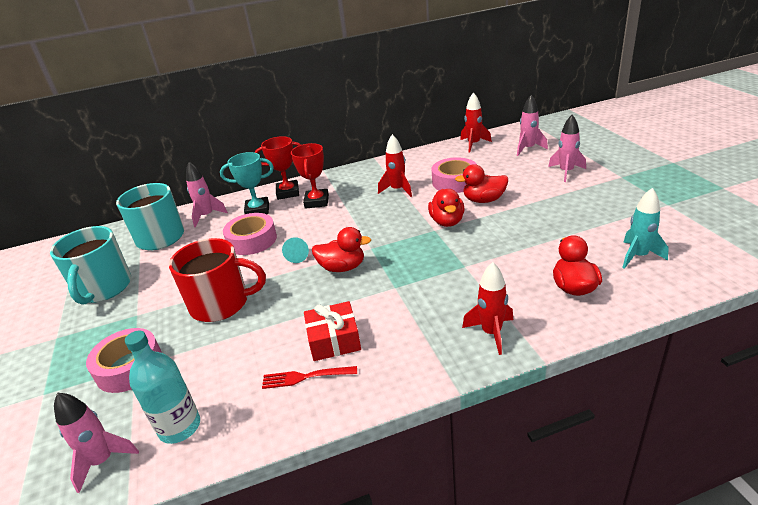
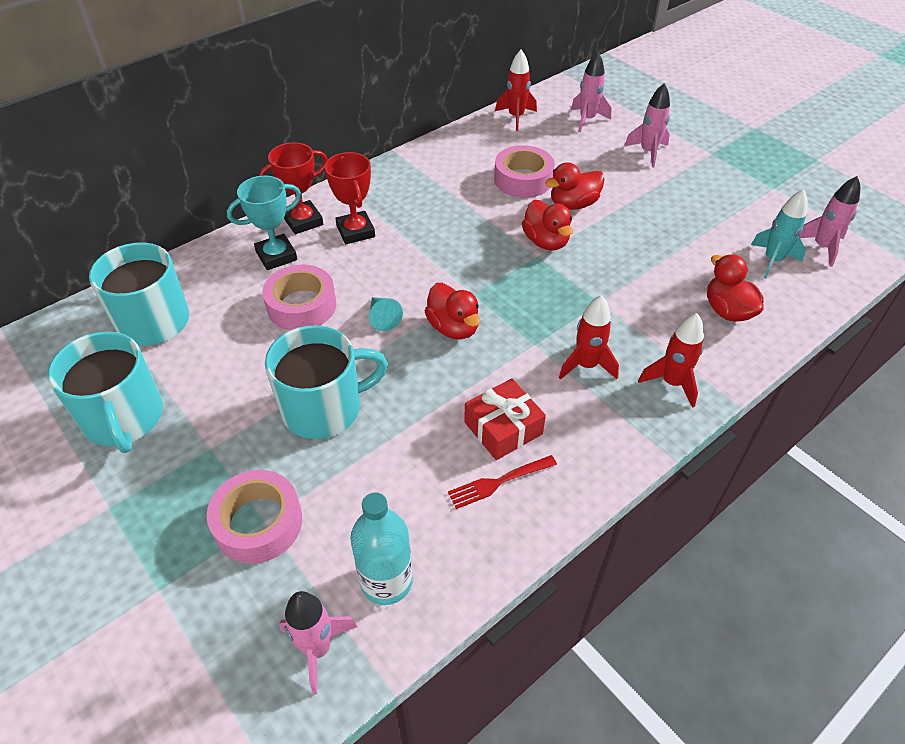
camera: 25 degrees left, 15 degrees up
red mug [169,238,266,322] -> turquoise mug [265,325,388,439]
pink rocket [186,162,228,227] -> pink rocket moved to [799,176,860,267]
red duck [312,227,371,272] -> red duck turned 75 degrees clockwise [425,283,481,339]
red rocket [378,134,412,197] -> red rocket moved to [559,295,619,380]

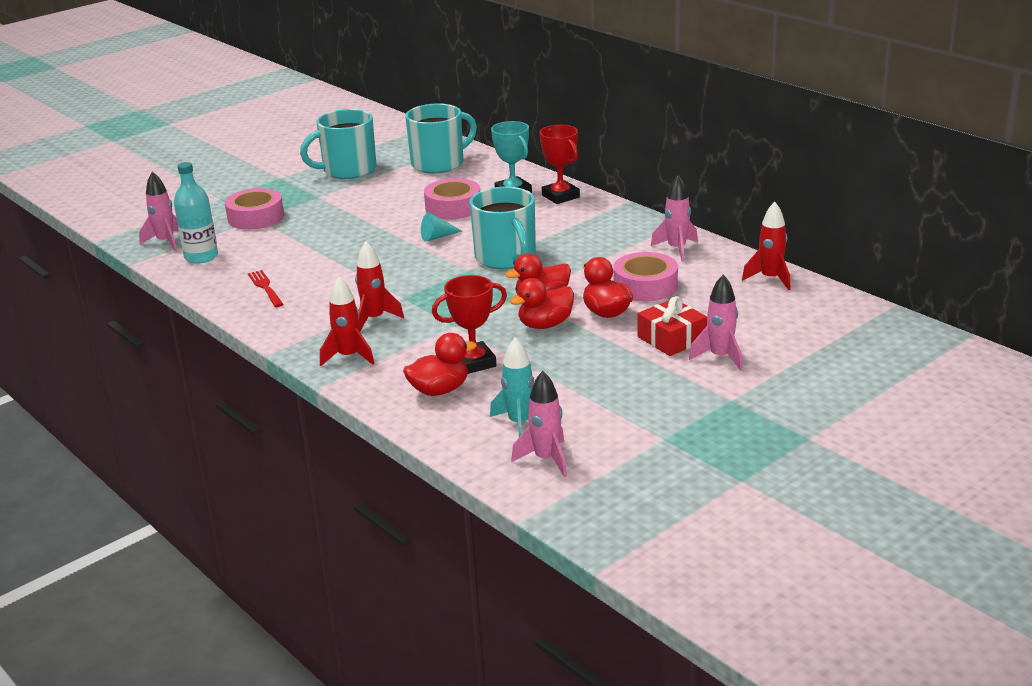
camera: 90 degrees right, 20 degrees down
turquoise mug [265,325,388,439] -> turquoise mug moved to [470,187,536,269]
red trophy [325,152,375,244] -> red trophy moved to [432,275,507,374]
red duck [425,283,481,339] -> red duck moved to [510,278,574,329]
red gift [464,379,546,460] -> red gift moved to [638,296,707,356]
pink rocket [571,52,611,132] -> pink rocket moved to [651,175,698,262]

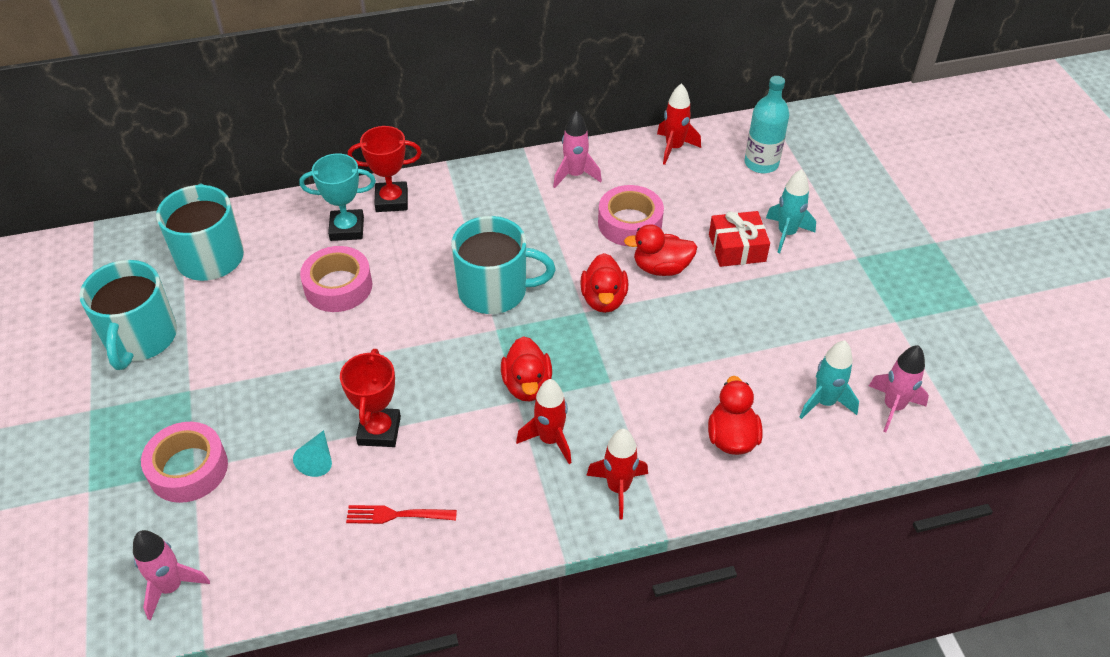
camera: 65 degrees left, 20 degrees up
turquoise bottle [174,162,218,264] -> turquoise bottle moved to [744,76,790,173]
turquoise cone [421,212,462,242] -> turquoise cone moved to [293,430,332,477]
red trophy [432,275,507,374] -> red trophy moved to [340,349,401,447]
red duck [510,278,574,329] -> red duck moved to [501,336,552,401]
pink rocket [689,274,743,371] -> turquoise rocket [766,169,816,253]

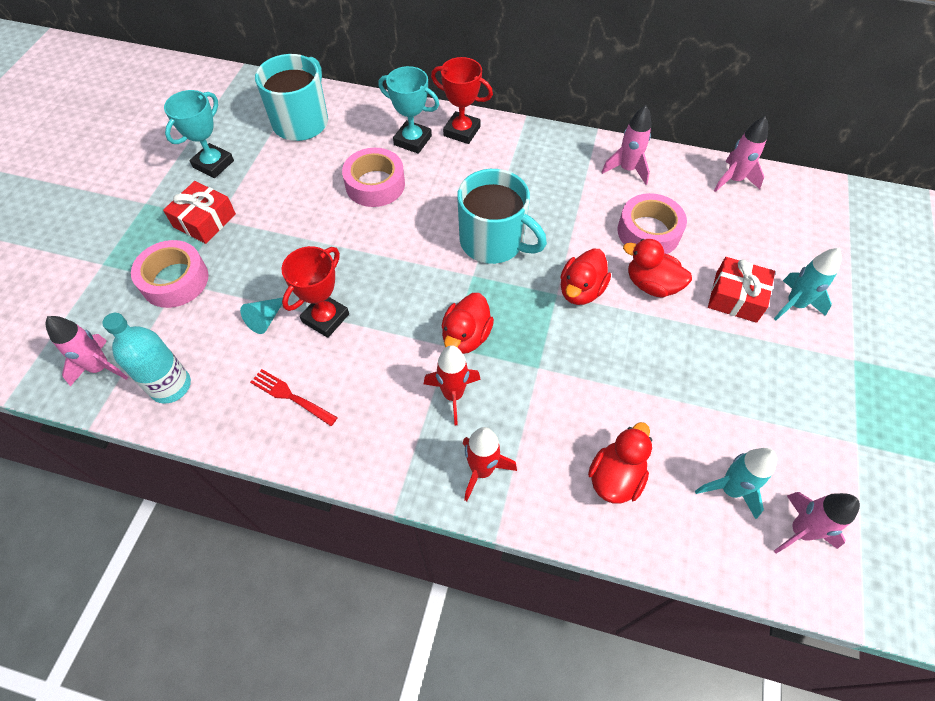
camera: 30 degrees right, 10 degrees up
turquoise mug [79,260,177,370] -> turquoise trophy [164,90,234,178]
red rocket [657,83,701,165] -> pink rocket [714,116,768,192]
turquoise bottle [744,76,790,173] -> turquoise bottle moved to [102,313,191,404]
none -> red gift [163,181,236,244]

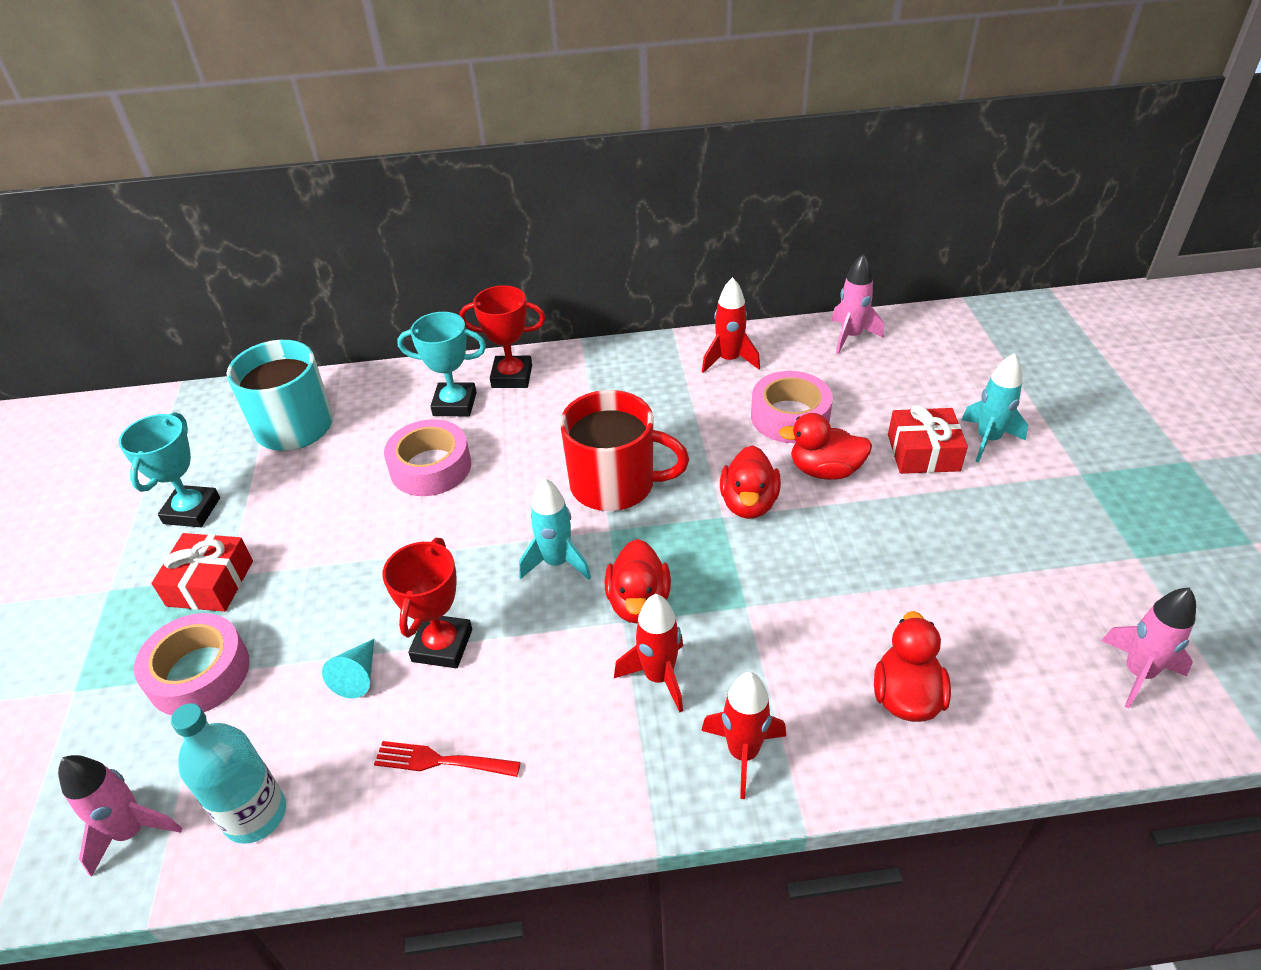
camera: 20 degrees left, 15 degrees down
turquoise mug [457,169,547,264] -> red mug [560,390,689,511]
pink rocket [602,105,651,185] -> red rocket [702,277,760,373]
turquoise rocket [695,448,777,519] -> turquoise rocket moved to [519,478,591,580]

